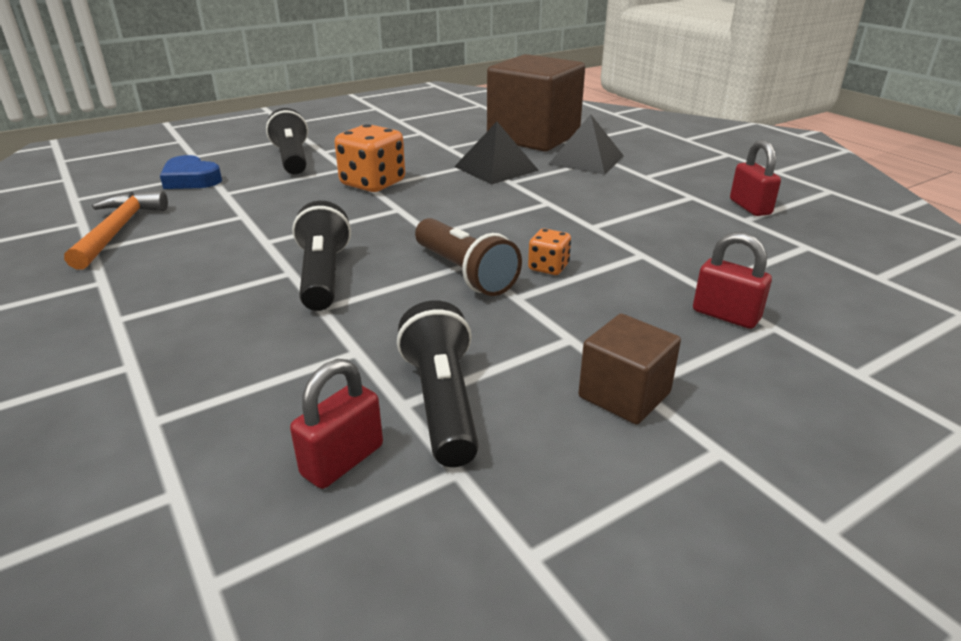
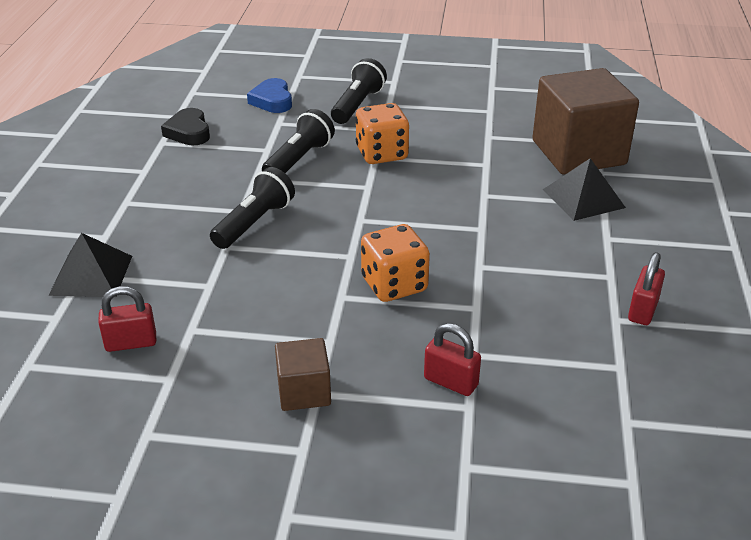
camera: 40 degrees right, 5 degrees up
orange hammer [64,191,168,270] -> black heart [161,108,210,145]
black flashlight [397,300,479,467] -> black flashlight moved to [262,109,335,173]
brown flashlight [415,218,522,296] -> none
black pyramid [454,122,539,184] -> black pyramid moved to [48,233,132,297]
orange dice [528,229,571,275] -> orange dice [361,224,430,302], size x1.90
red padlock [693,232,772,329] -> red padlock turned 45 degrees counterclockwise [424,323,481,396]

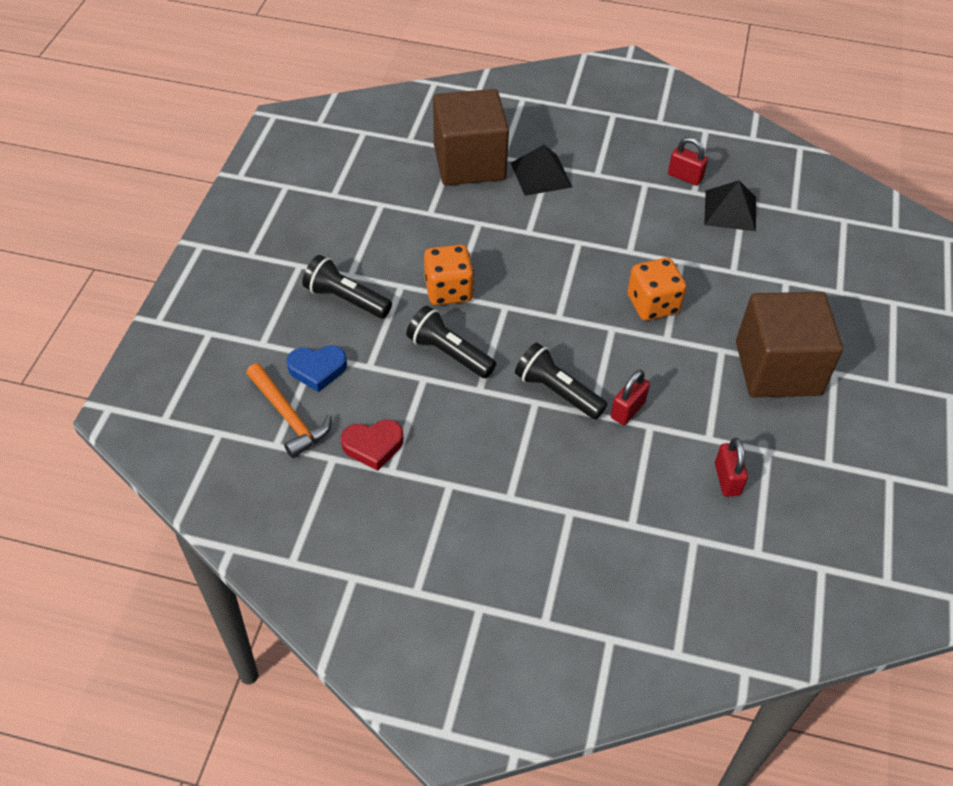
camera: 85 degrees left, 15 degrees up
black pyramid [48,233,132,297] -> black pyramid moved to [704,181,756,231]
black heart [161,108,210,145] -> red heart [341,420,403,471]
brown cube [275,338,331,411] -> brown cube [736,292,843,397], size x2.05
red padlock [424,323,481,396] -> red padlock moved to [611,370,650,425]
none -> orange hammer [246,363,332,458]

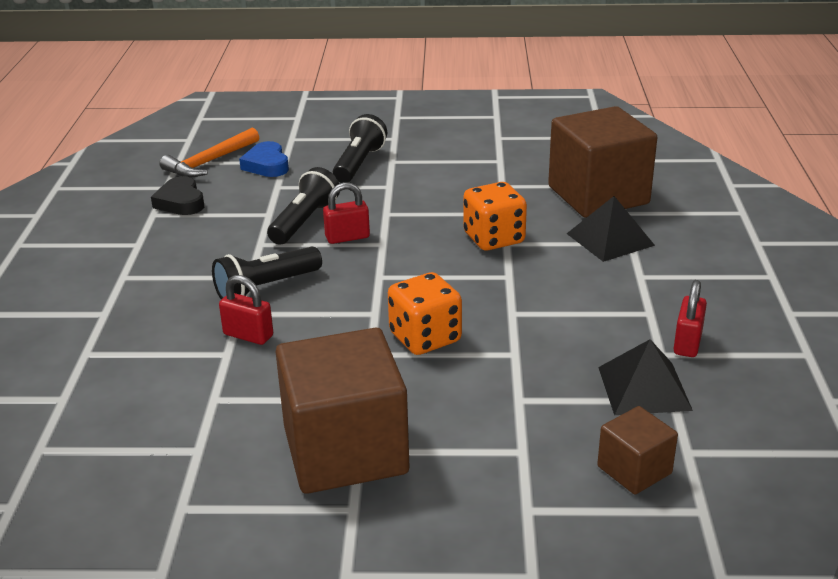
camera: 80 degrees right, 20 degrees down
red heart [341,420,403,471] -> black heart [151,176,204,215]
orange dice [424,245,474,305] -> orange dice moved to [463,182,527,251]
black flashlight [515,343,607,420] -> black flashlight turned 150 degrees counterclockwise [212,247,322,300]
red padlock [715,438,748,497] -> red padlock moved to [323,182,370,244]
none -> brown cube [597,406,678,494]

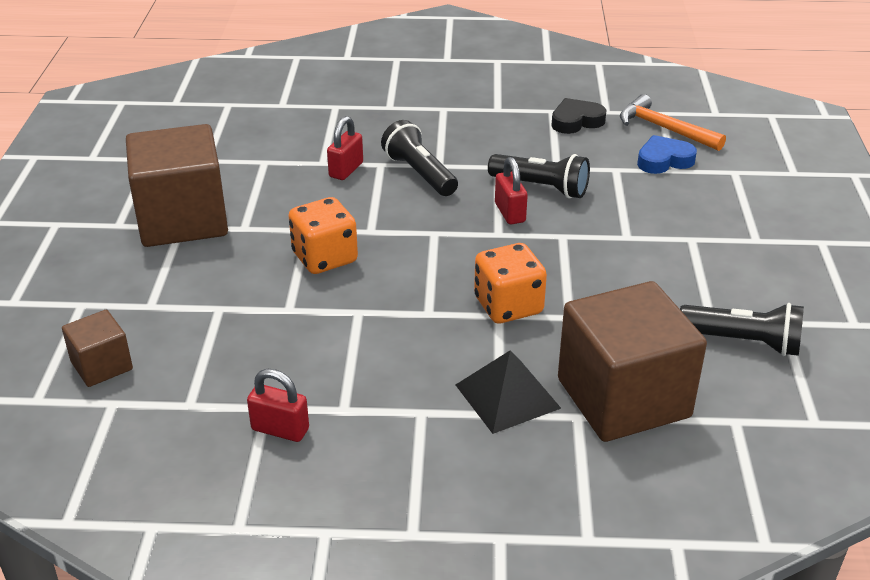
camera: 90 degrees right, 5 degrees up
black flashlight [333,114,387,183] -> black flashlight moved to [680,303,804,356]
black pyramid [598,339,693,415] -> none

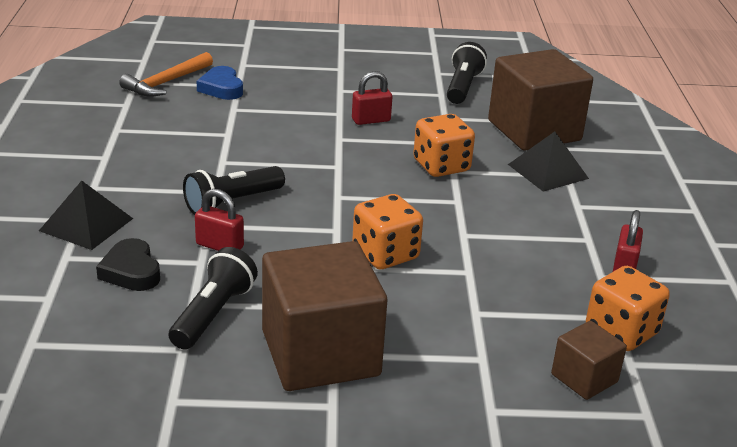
camera: 95 degrees left, 5 degrees down
black flashlight [488,154,590,198] -> black flashlight moved to [169,247,258,349]
red padlock [495,157,528,224] -> red padlock moved to [352,71,392,125]
black heart [551,98,606,134] -> black heart moved to [96,238,160,291]
none -> black pyramid [39,181,133,250]
none -> orange dice [586,266,670,351]

